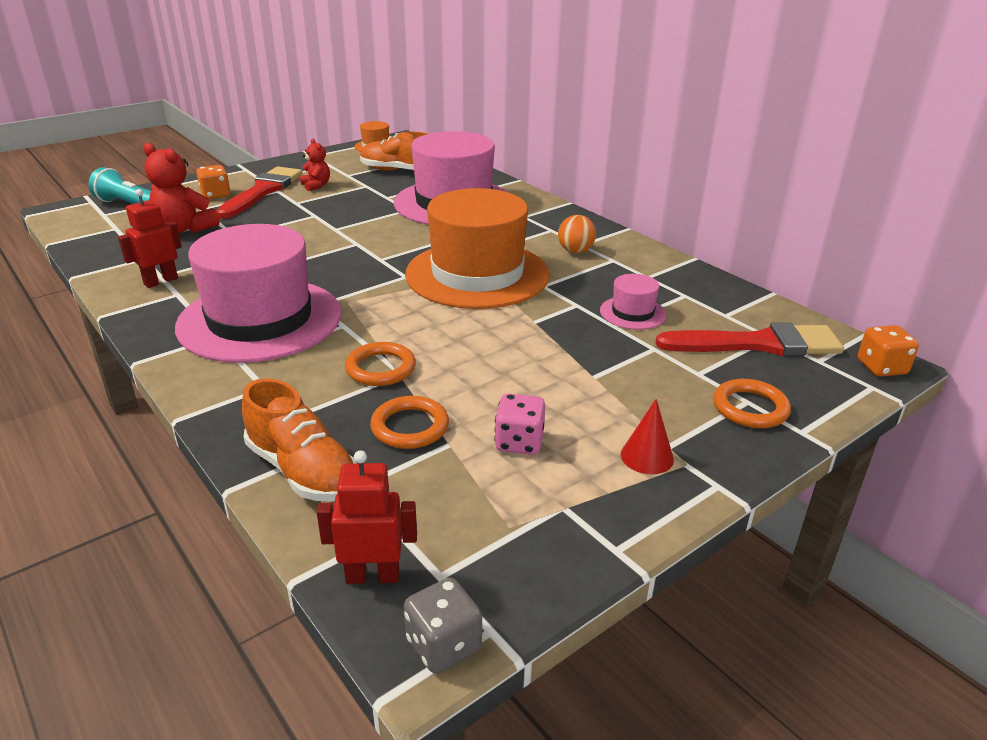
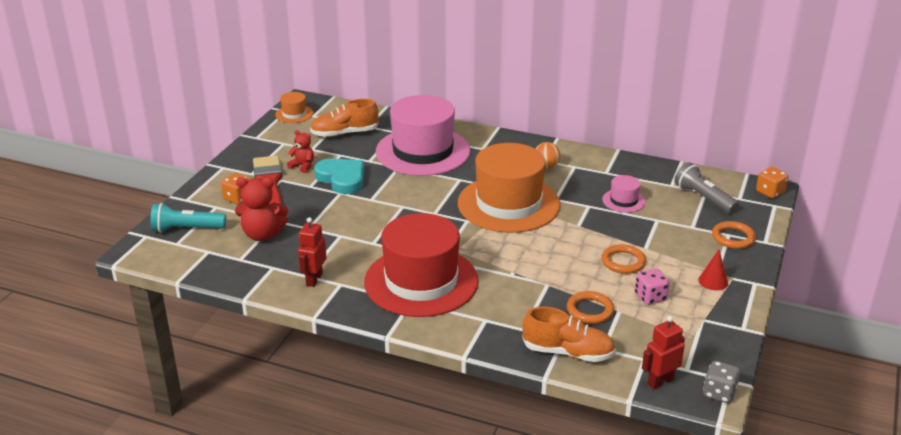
camera: 30 degrees left, 0 degrees up
pink hat [175,224,341,363] -> red hat [364,213,479,317]
orange ring [345,342,416,386] -> orange ring moved to [601,244,646,274]
red brush [656,322,844,356] -> grey flashlight [674,162,739,214]
none -> turquoise heart [314,158,364,194]

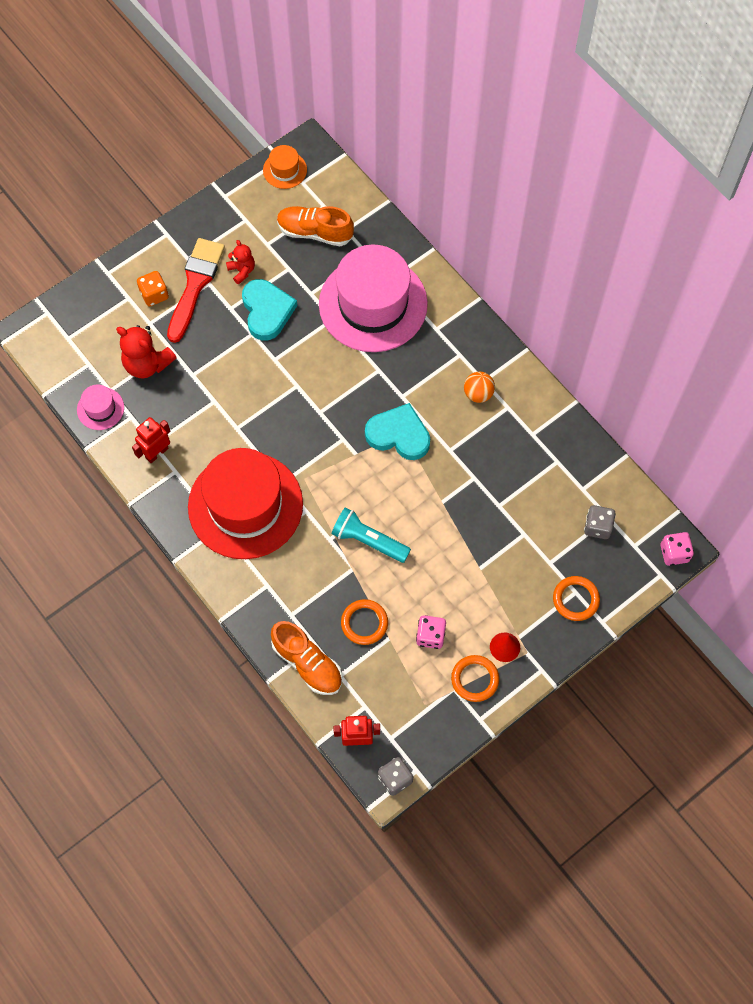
camera: 30 degrees right, 35 degrees up
turquoise flashlight [151,203,226,233] -> turquoise flashlight moved to [332,508,411,563]
orange hat [458,143,561,233] -> turquoise heart [365,403,430,460]
orange ring [601,244,646,274] -> orange ring moved to [451,655,499,702]
pink hat [602,175,646,213] -> pink hat moved to [77,384,124,430]
grey flashlight [674,162,739,214] -> grey dice [584,505,616,539]
orange dice [756,167,788,198] -> pink dice [661,532,694,566]

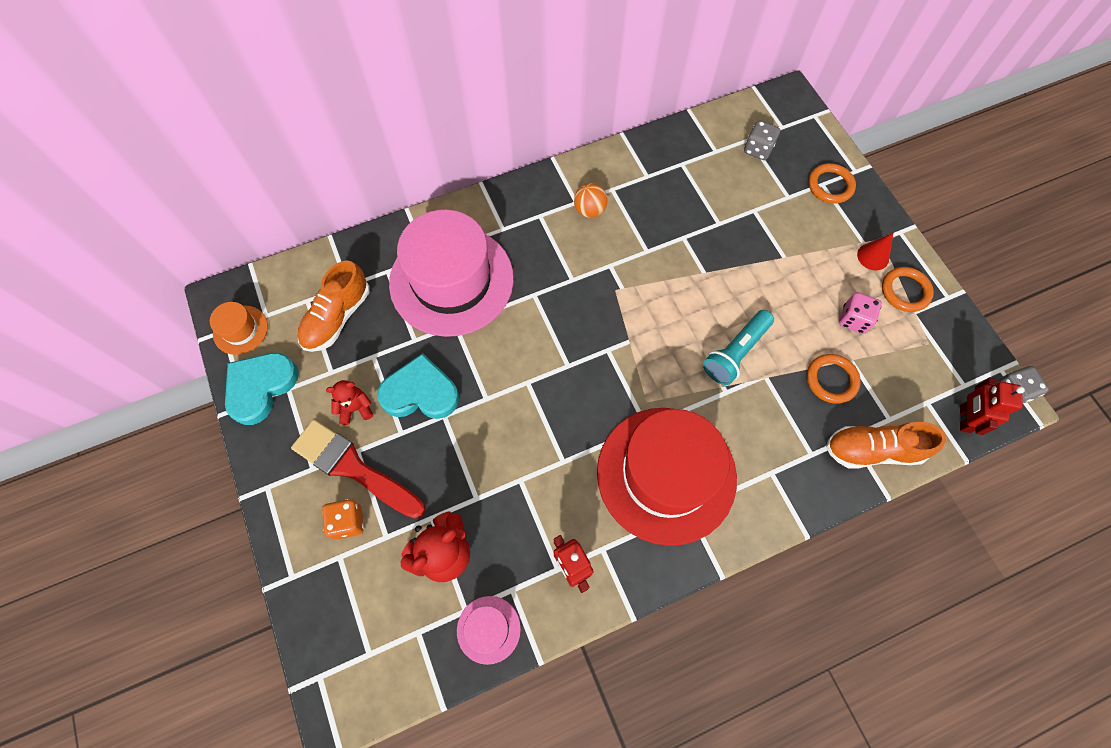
camera: 75 degrees left, 0 degrees up
orange shoe [271,621,342,695] -> orange shoe turned 150 degrees counterclockwise [826,422,946,469]
turquoise heart [365,403,430,460] -> turquoise heart moved to [225,353,299,425]
pink dice [661,532,694,566] -> none

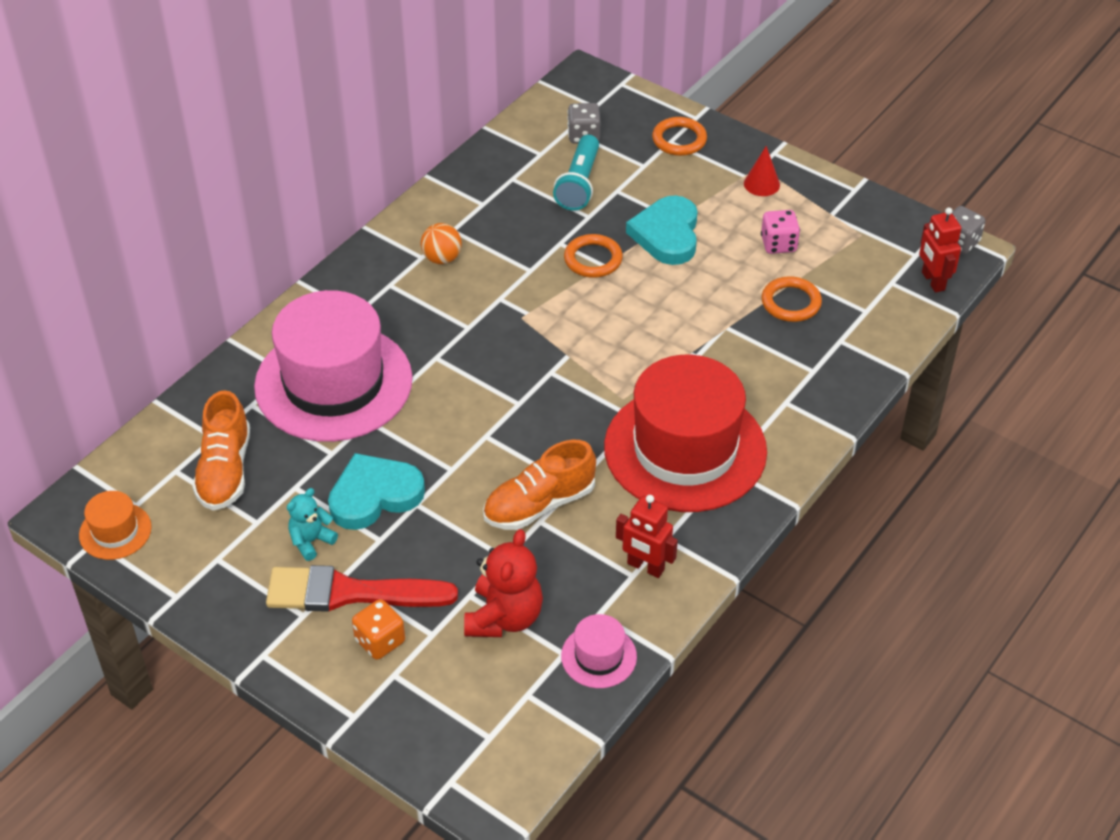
camera: 30 degrees left, 20 degrees down
turquoise heart [225,353,299,425] -> turquoise heart moved to [626,195,698,265]
red teddy bear [326,380,373,425] -> turquoise teddy bear [287,488,338,561]
turquoise flashlight [703,310,774,385] -> turquoise flashlight moved to [553,135,599,211]
orange shoe [826,422,946,469] -> orange shoe moved to [483,440,596,530]
orange ring [882,267,934,312] -> orange ring moved to [564,234,623,278]

